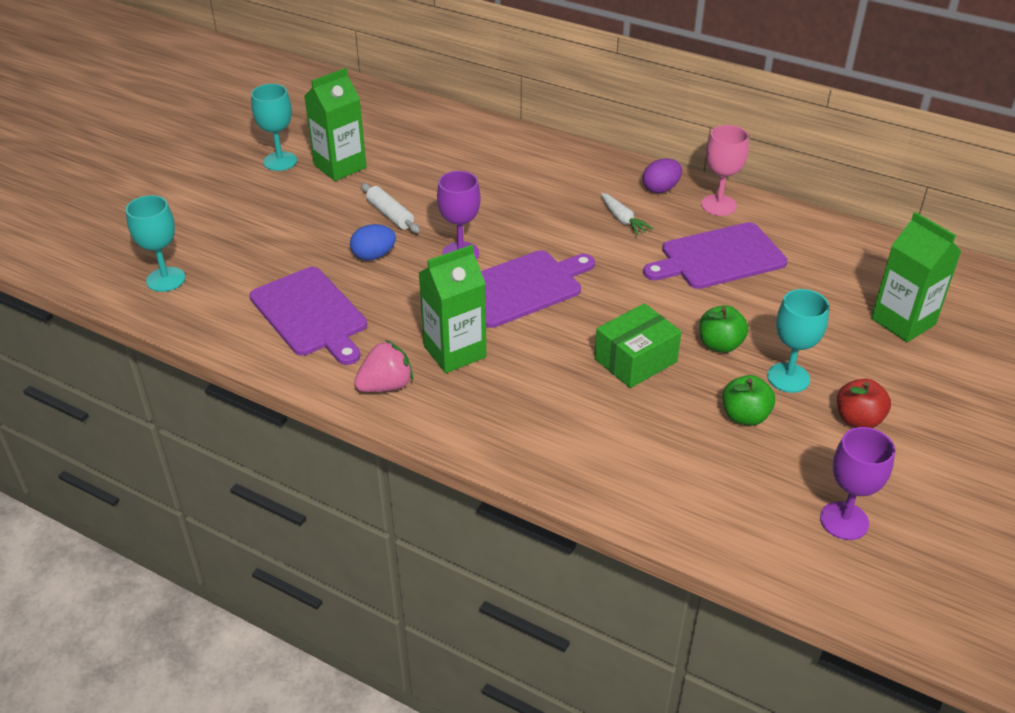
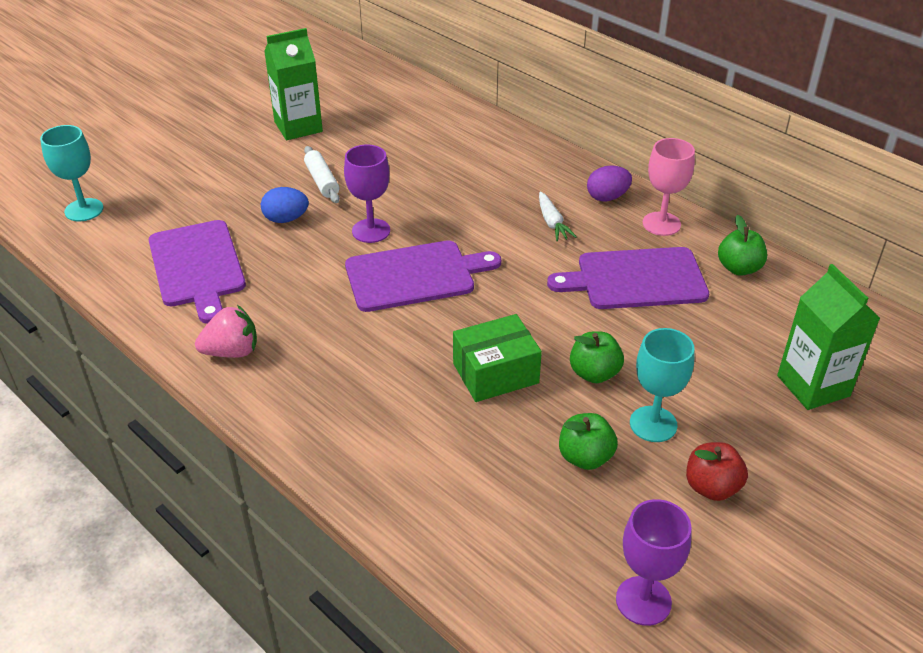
camera: 15 degrees right, 0 degrees up
turquoise goblet [251,84,297,171] -> none
green carton [419,245,486,373] -> none
none -> green apple [718,215,767,276]

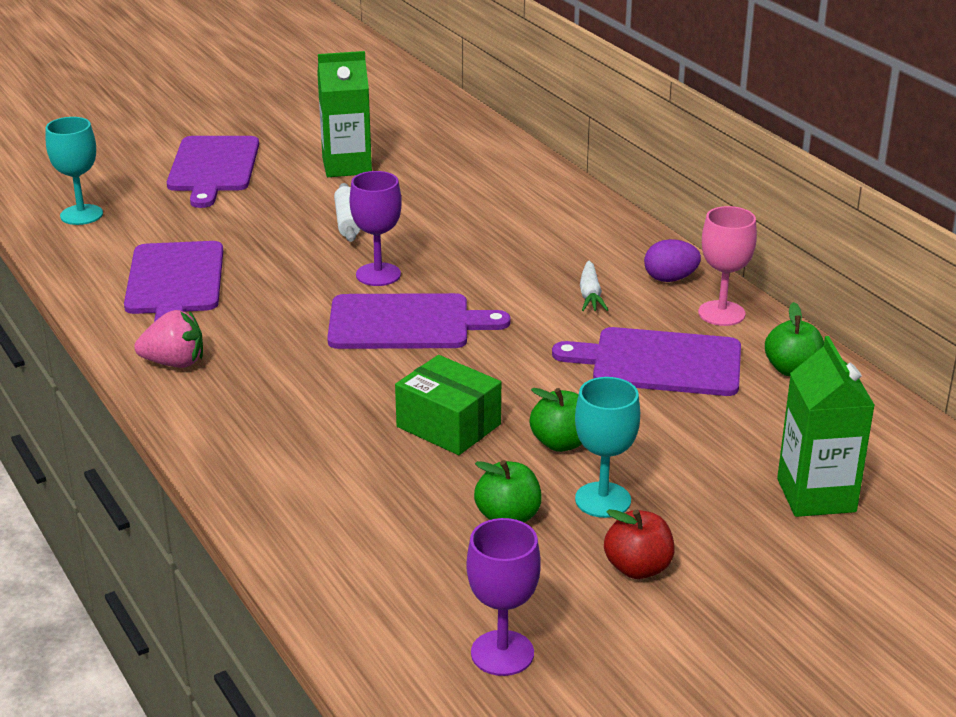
camera: 15 degrees right, 10 degrees down
blue egg [261,187,309,223] -> none
green box [453,314,542,402] -> green box turned 45 degrees clockwise [395,355,501,455]
none -> purple cutting board [167,136,259,208]

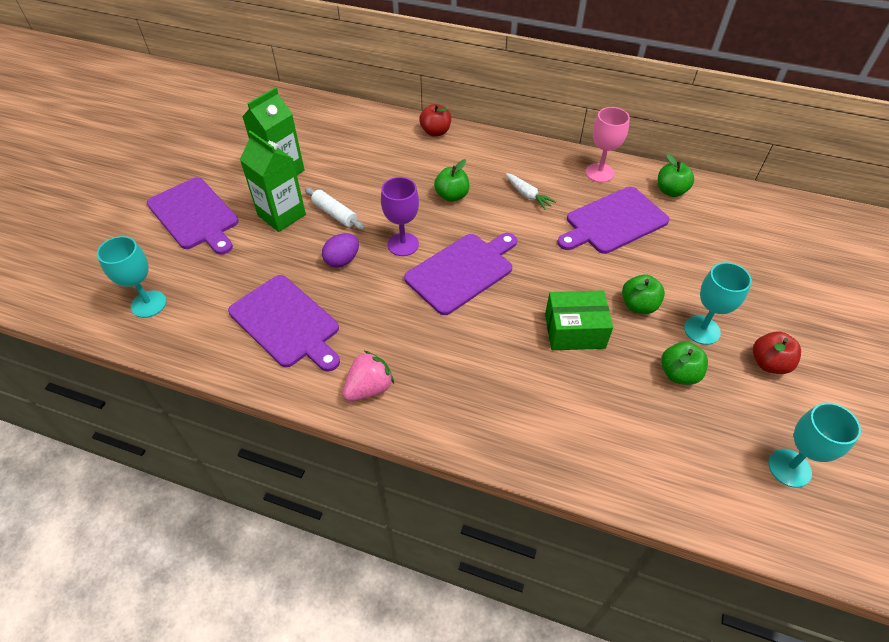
camera: 40 degrees left, 20 degrees up
purple goblet [466,518,541,676] -> turquoise goblet [768,403,861,488]
purple egg [644,239,701,282] -> purple egg moved to [322,233,359,268]
green carton [777,336,875,517] -> green carton moved to [240,131,306,232]
none -> red apple [419,104,451,137]
none -> green apple [434,159,469,202]

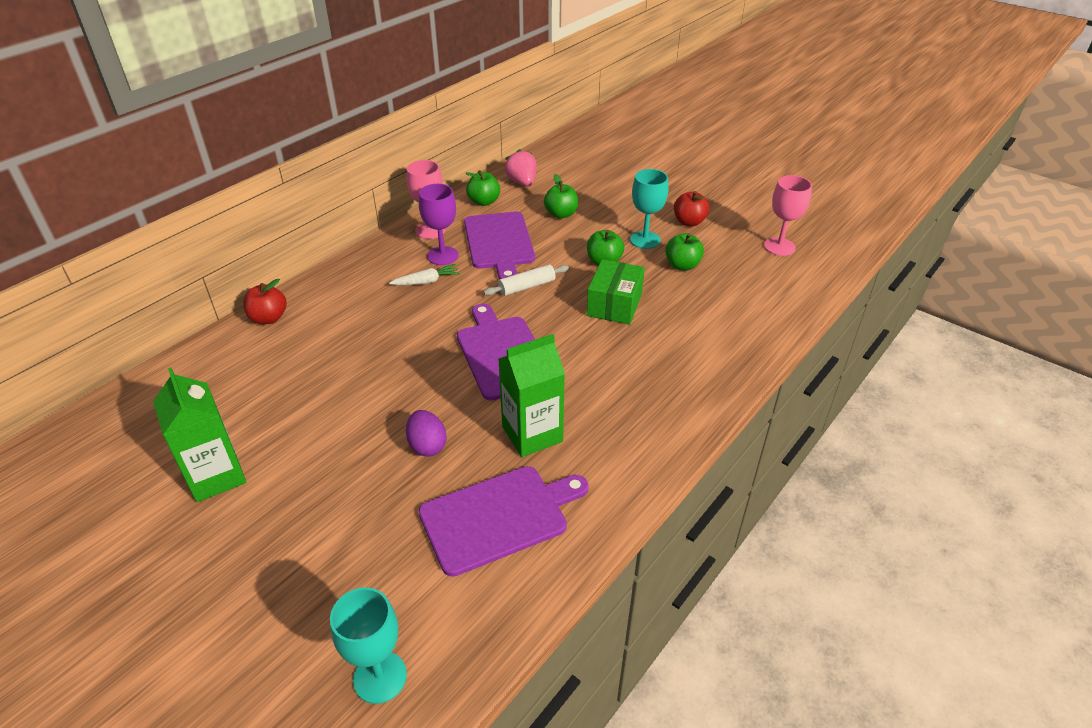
camera: 70 degrees left, 10 degrees down
purple cutting board [147,177,239,255] -> none
green carton [240,131,306,232] -> green carton moved to [499,334,565,457]
white rolling pin [305,187,365,230] -> white rolling pin moved to [484,264,569,296]
pink strawberry [342,351,394,401] -> pink strawberry moved to [505,149,537,186]
purple goblet [381,177,419,256] -> purple goblet moved to [419,184,459,265]
green apple [434,159,469,202] -> green apple moved to [544,174,578,218]
turquoise goblet [768,403,861,488] -> pink goblet [764,175,812,256]

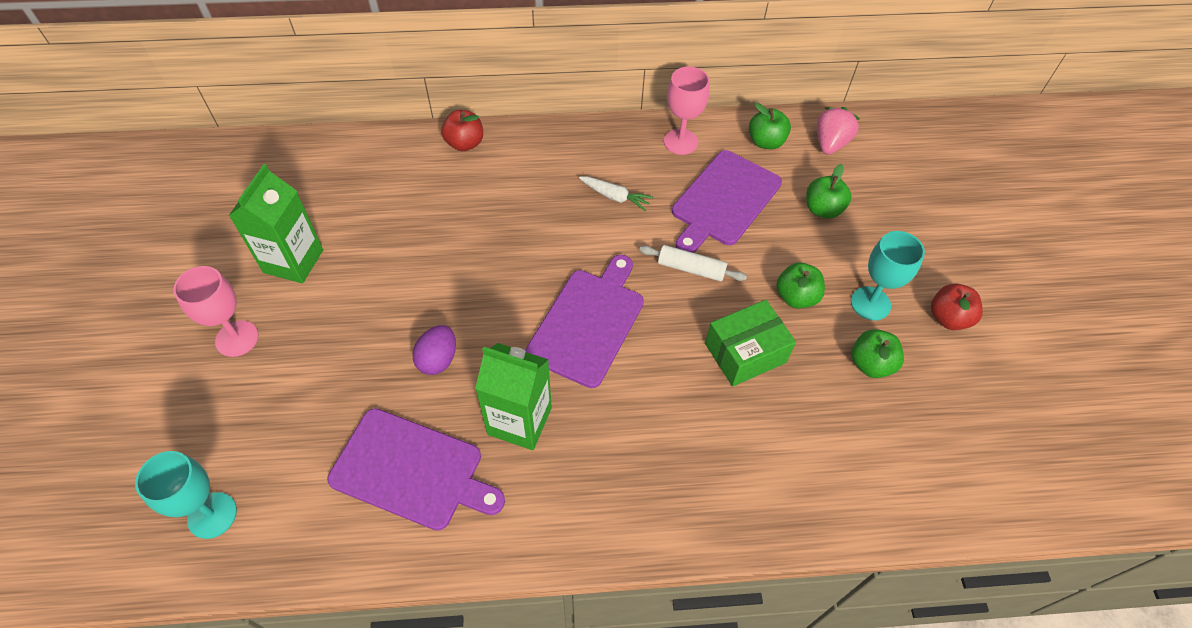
camera: 45 degrees right, 15 degrees up
purple goblet [419,184,459,265] -> none
pink goblet [764,175,812,256] -> pink goblet moved to [173,266,258,357]

